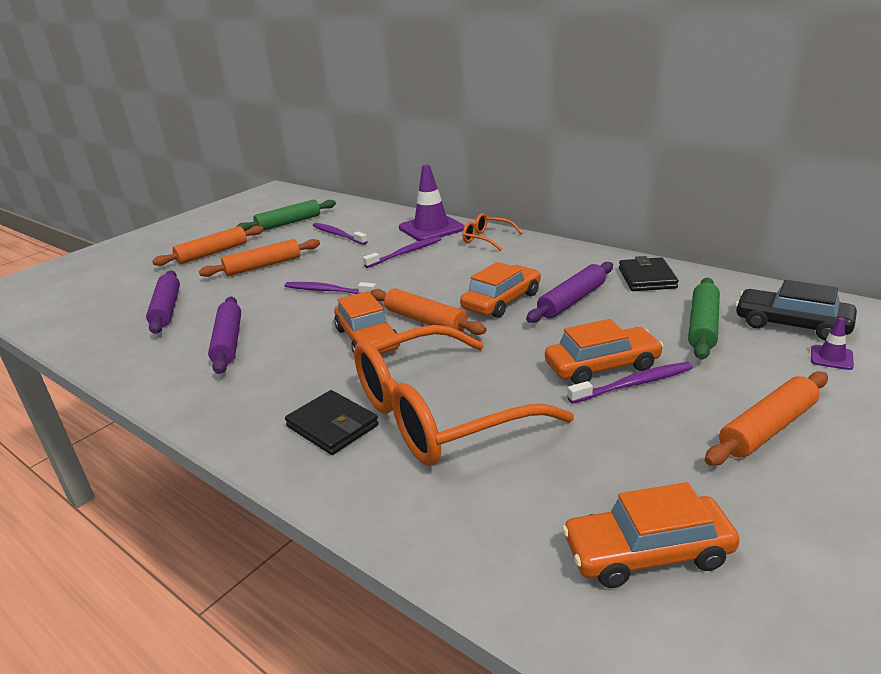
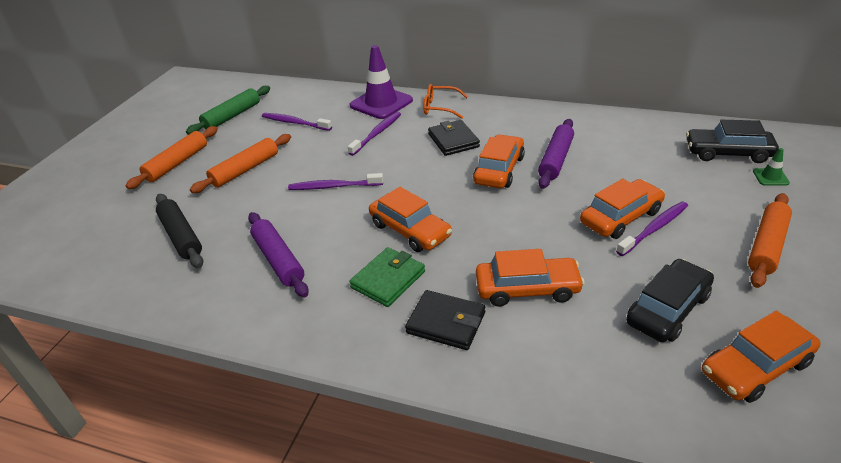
camera: 20 degrees left, 10 degrees up
purple rolling pin [146,271,180,334] -> black rolling pin [156,194,203,268]
orange glasses [354,325,574,466] -> orange car [476,249,585,307]
orange rolling pin [370,289,486,335] -> none
black wallet [619,256,679,291] -> black wallet moved to [428,120,480,156]
green rolling pin [688,278,720,360] -> none
purple traffic cone [811,318,854,370] -> green traffic cone [753,148,790,186]
none -> green wallet [349,247,425,307]
none -> black car [626,259,714,342]

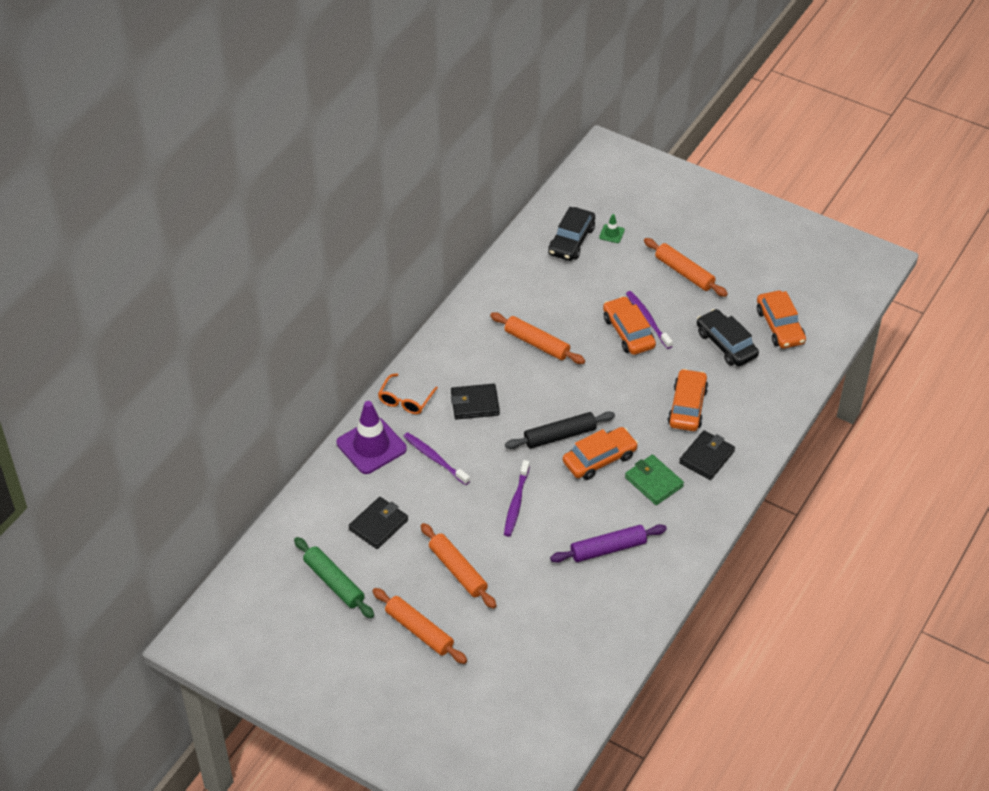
camera: 80 degrees left, 10 degrees up
black rolling pin [156,194,203,268] -> black rolling pin moved to [505,411,615,449]
purple toothbrush [262,113,332,131] -> black wallet [348,497,408,549]
orange car [473,134,525,188] -> none
purple rolling pin [538,119,574,189] -> orange rolling pin [490,312,585,364]

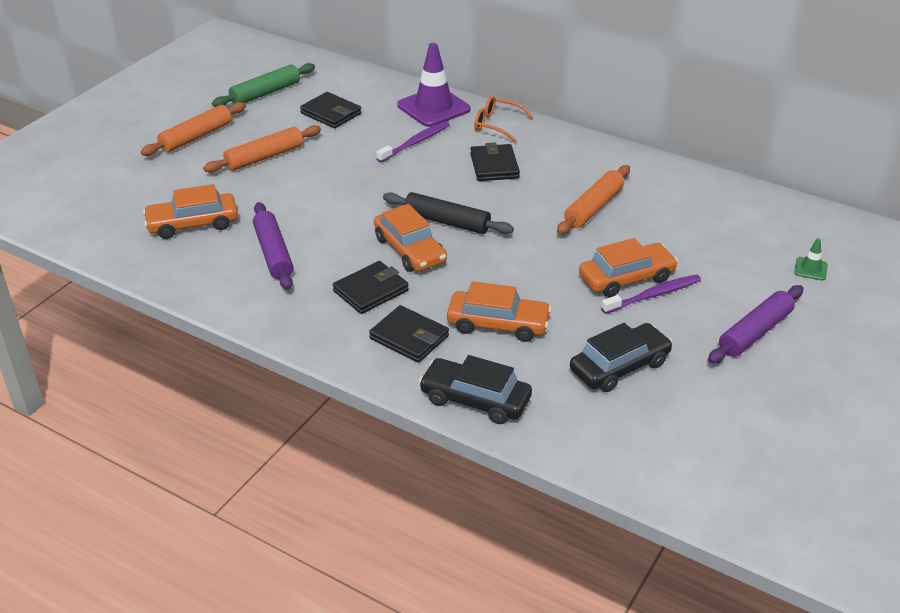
camera: 90 degrees right, 10 degrees down
purple toothbrush [504,460,530,536] -> none
black rolling pin [505,411,615,449] -> black rolling pin turned 45 degrees counterclockwise [383,192,514,234]
black car [548,207,595,261] -> black car moved to [419,355,532,424]
green wallet [625,455,684,505] -> black wallet [333,261,409,314]
orange rolling pin [644,238,728,297] -> purple rolling pin [708,285,804,364]
orange car [757,291,806,349] -> orange car moved to [143,184,238,239]

